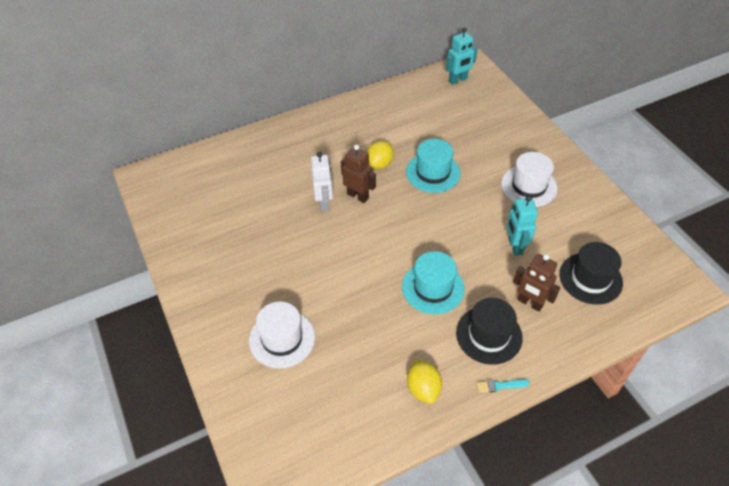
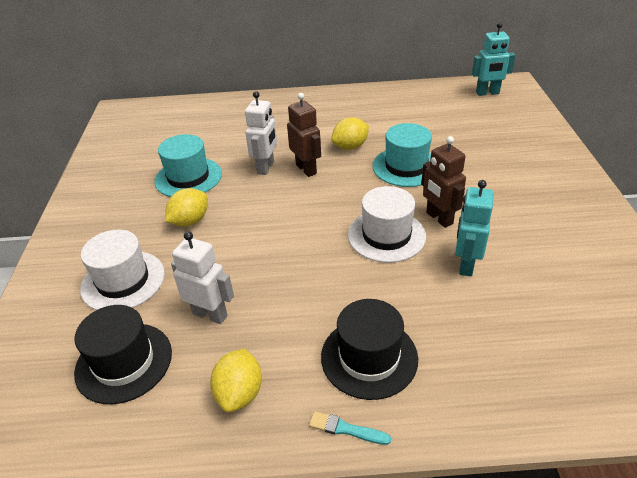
camera: 25 degrees right, 10 degrees down
turquoise hat [402,251,465,314] -> turquoise hat moved to [154,134,222,197]
white hat [501,152,558,207] -> white hat moved to [348,186,426,263]
brown robot [513,254,560,312] -> brown robot moved to [421,136,466,228]
black hat [559,242,623,305] -> black hat moved to [74,305,172,404]
none -> yellow lemon [165,188,208,227]
none -> white robot [171,231,234,324]

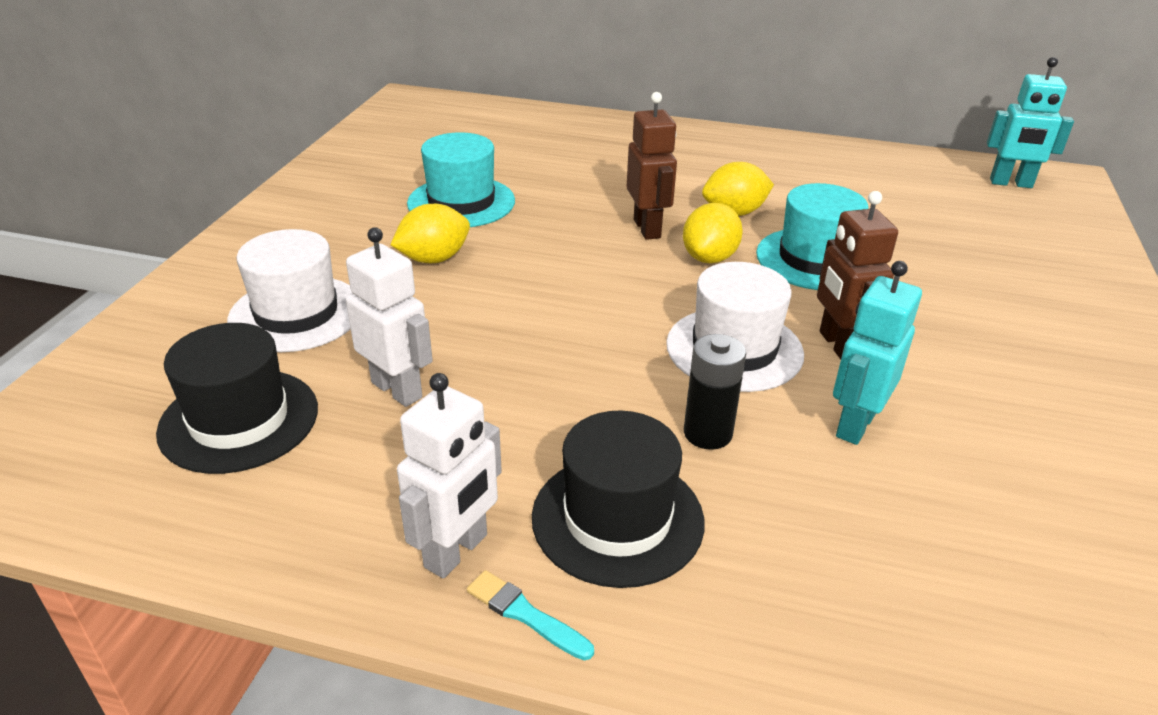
camera: 15 degrees right, 5 degrees down
yellow lemon [210,349,262,413] -> yellow lemon moved to [683,203,743,263]
white robot [245,91,277,175] -> white robot moved to [397,373,502,578]
none -> black battery [684,334,746,450]

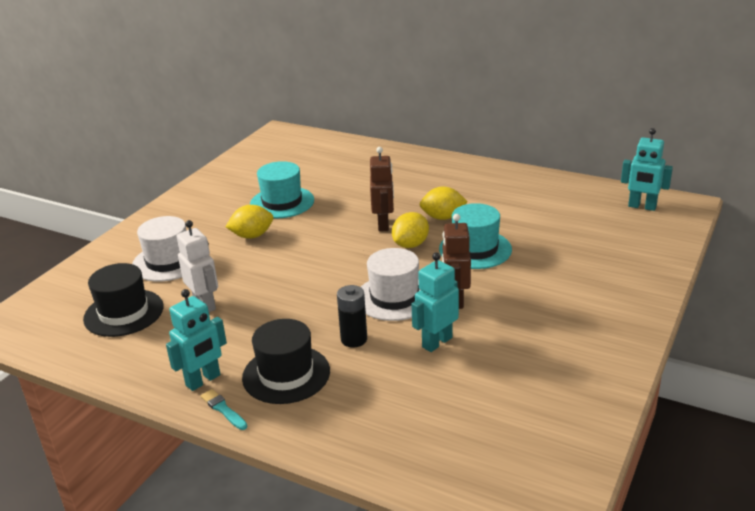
camera: 15 degrees right, 5 degrees down
white robot [397,373,502,578] -> turquoise robot [166,289,227,391]

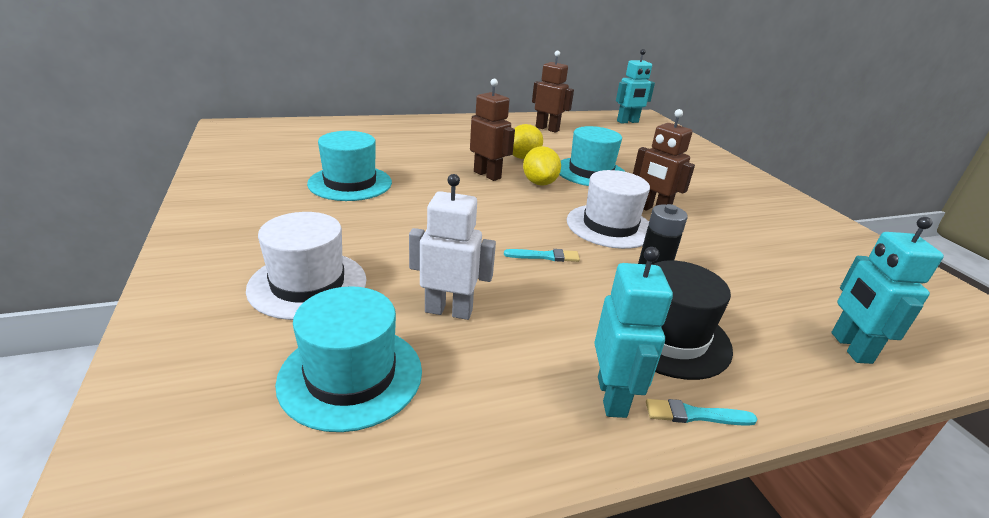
camera: 50 degrees left, 0 degrees up
black hat [83,263,163,337] -> turquoise hat [275,286,422,432]
yellow lemon [226,205,273,239] -> none
turquoise robot [411,252,459,352] -> turquoise robot moved to [831,217,944,364]
none -> turquoise brush [504,249,580,262]
none -> brown robot [532,51,574,133]

